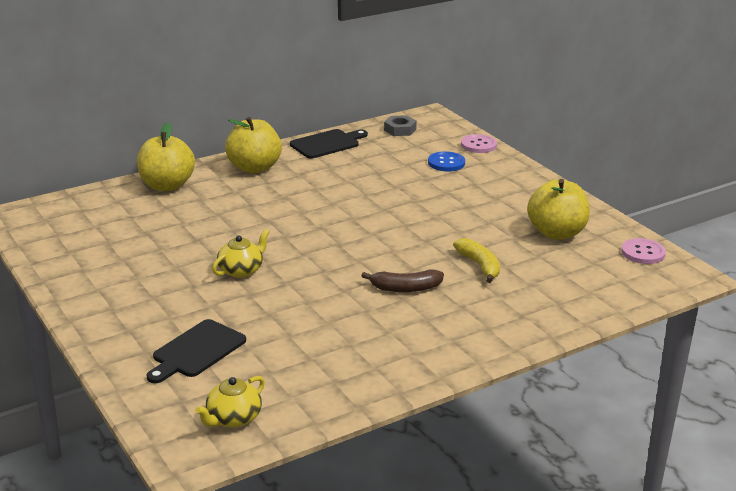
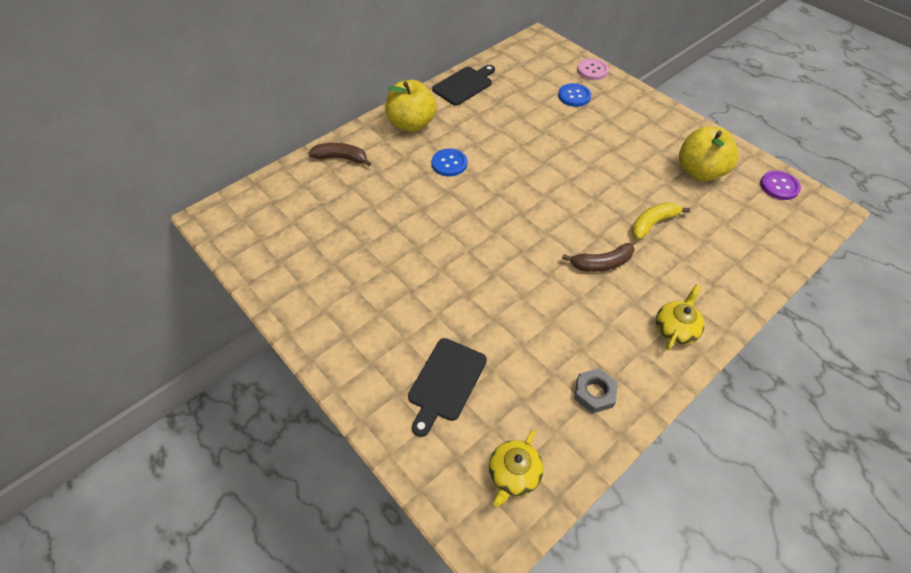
camera: 10 degrees left, 25 degrees up
yellow apple [137,122,195,191] -> brown banana [308,143,371,166]
yellow teapot [212,229,270,278] -> yellow teapot moved to [656,285,705,350]
grey nut [384,115,417,136] -> grey nut moved to [574,368,618,414]
yellow banana [453,238,500,283] -> yellow banana turned 90 degrees counterclockwise [632,202,690,240]
pink button [621,238,666,264] -> purple button [760,170,801,200]
none -> blue button [432,148,467,176]

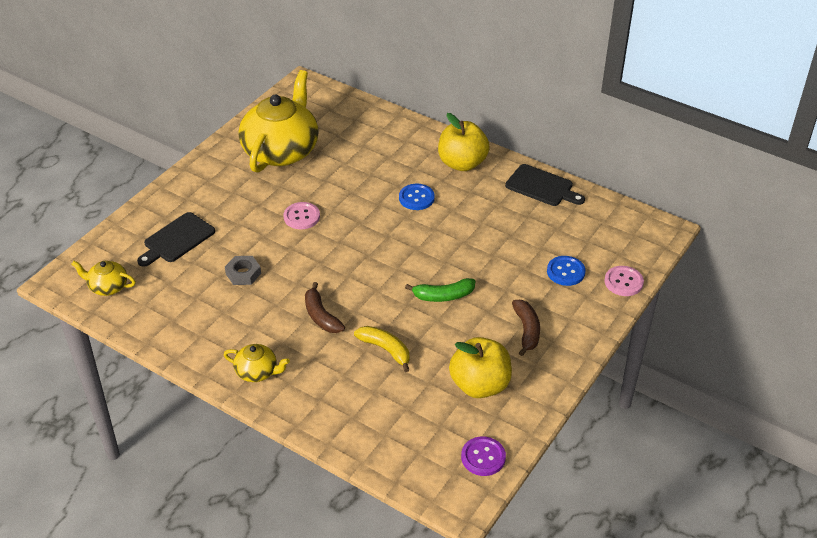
camera: 75 degrees right, 10 degrees down
brown banana [308,143,371,166] -> brown banana moved to [512,300,540,356]
black cutting board [408,338,487,437] -> black cutting board turned 60 degrees counterclockwise [137,212,215,267]
grey nut [574,368,618,414] -> grey nut moved to [225,256,261,285]
none -> yellow teapot [239,70,319,173]
none -> pink button [284,202,320,229]
none -> green banana [405,278,475,302]

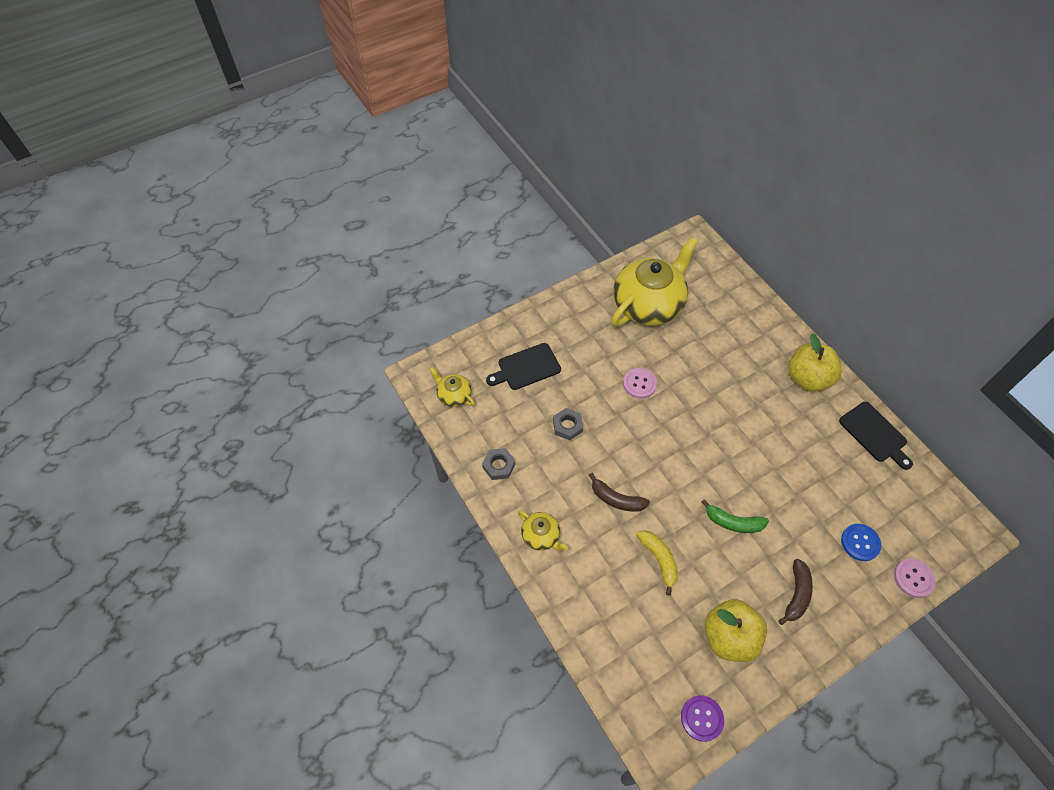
camera: 25 degrees right, 15 degrees up
brown banana [305,282,345,333] -> brown banana turned 60 degrees counterclockwise [589,473,650,512]
blue button [399,184,435,210] -> none
none -> grey nut [482,448,515,480]

